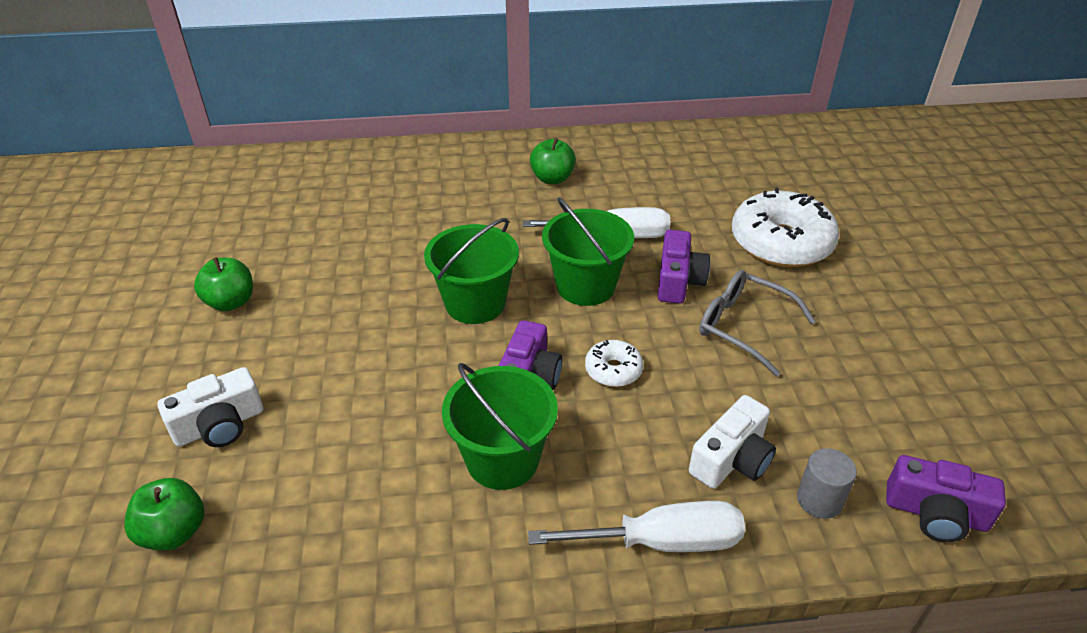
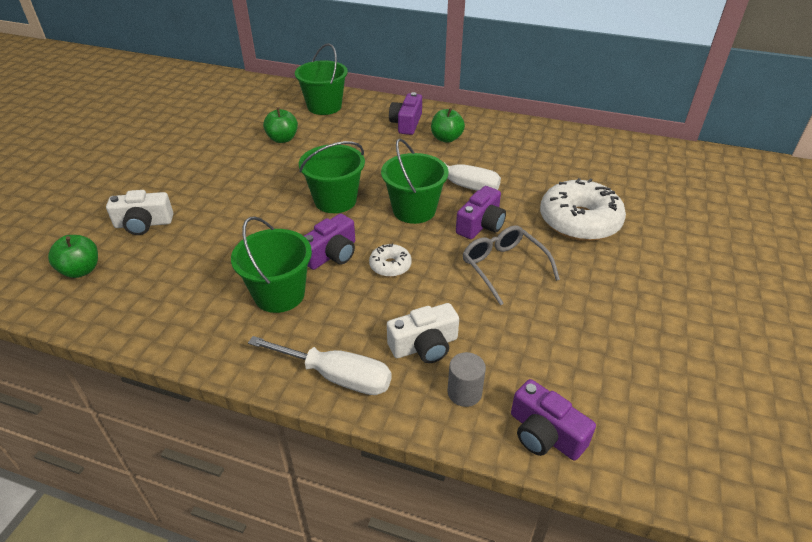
camera: 25 degrees right, 0 degrees up
green apple [194,257,253,311] -> green apple moved to [263,108,298,143]
none -> green bucket [295,43,348,115]
none -> purple camera [389,92,422,135]

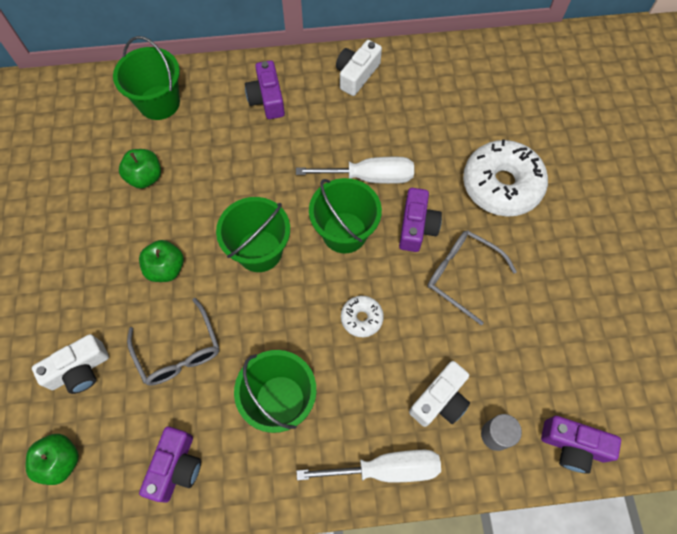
camera: 25 degrees left, 25 degrees up
purple camera [304,213,355,270] -> purple camera moved to [139,427,201,502]
green apple [431,108,465,143] -> green apple moved to [139,240,184,282]
none -> grey glasses [127,298,219,386]
none -> white camera [336,40,382,96]

